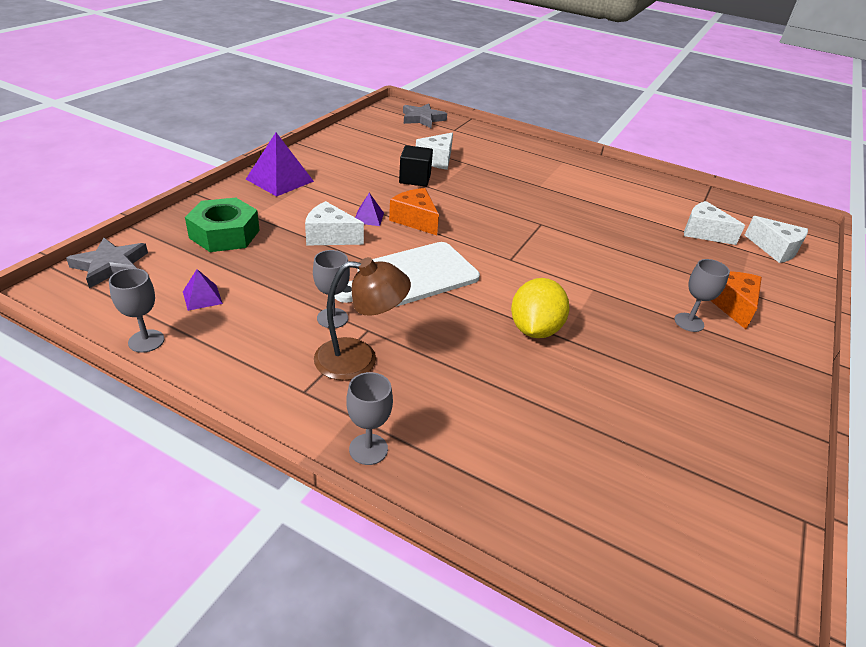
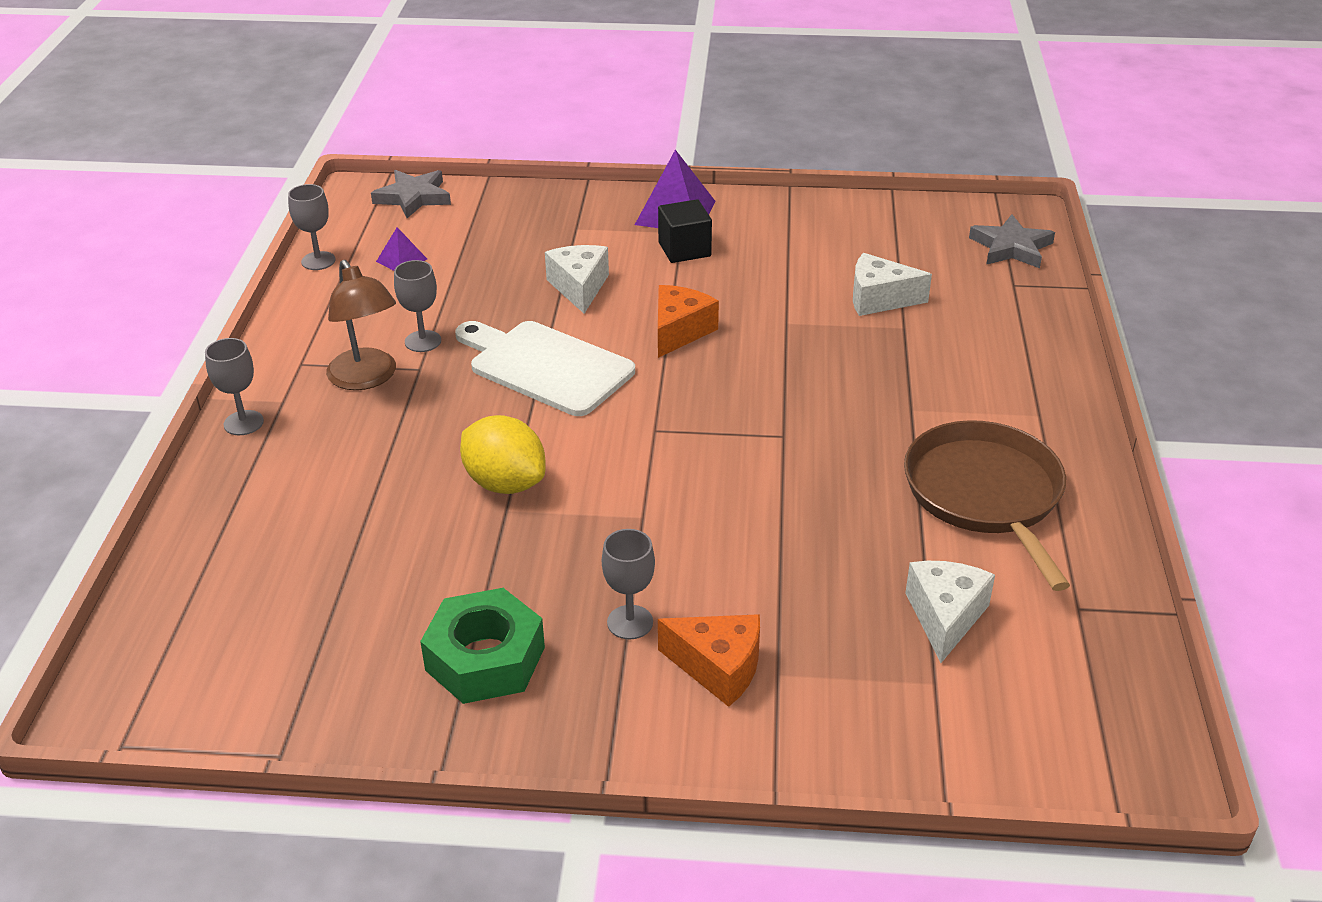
camera: 70 degrees right, 0 degrees up
green nut [185,198,260,252] -> green nut moved to [420,588,545,704]
purple pyramid [355,193,384,226] -> none
black cube [399,145,433,187] -> black cube moved to [658,199,712,263]
yellow lemon [511,278,569,338] -> yellow lemon turned 45 degrees clockwise [460,415,546,494]
orange cheese [710,271,762,329] -> orange cheese turned 45 degrees clockwise [658,614,760,707]
white cheese [745,216,808,263] -> none
none -> brown pan [904,420,1070,591]

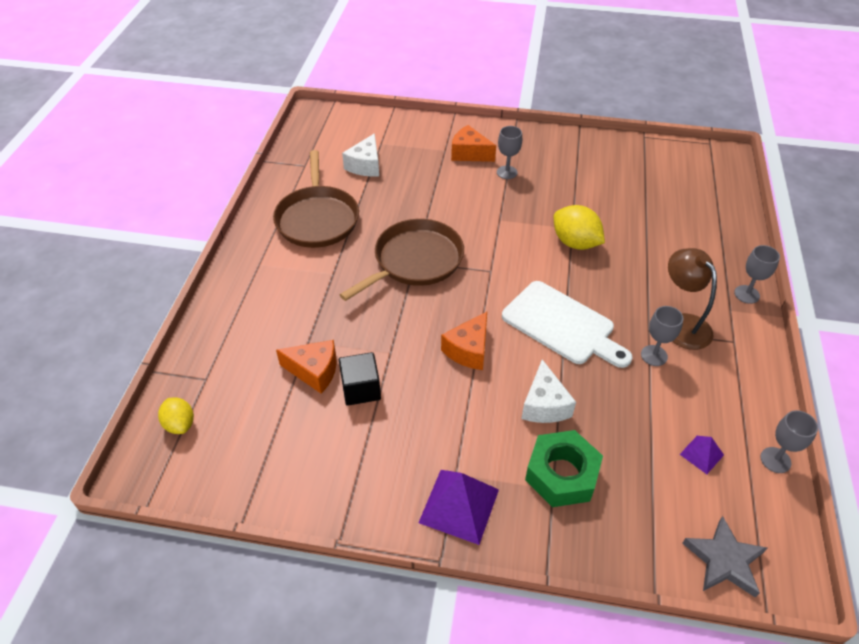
camera: 175 degrees left, 10 degrees up
green nut [420,588,545,704] -> green nut moved to [525,430,603,507]
black cube [658,199,712,263] -> black cube moved to [339,352,381,406]
white cheese [853,253,932,316] -> orange cheese [276,340,337,393]
grey star [969,214,1055,268] -> yellow lemon [158,397,194,434]
none -> brown pan [340,219,464,301]

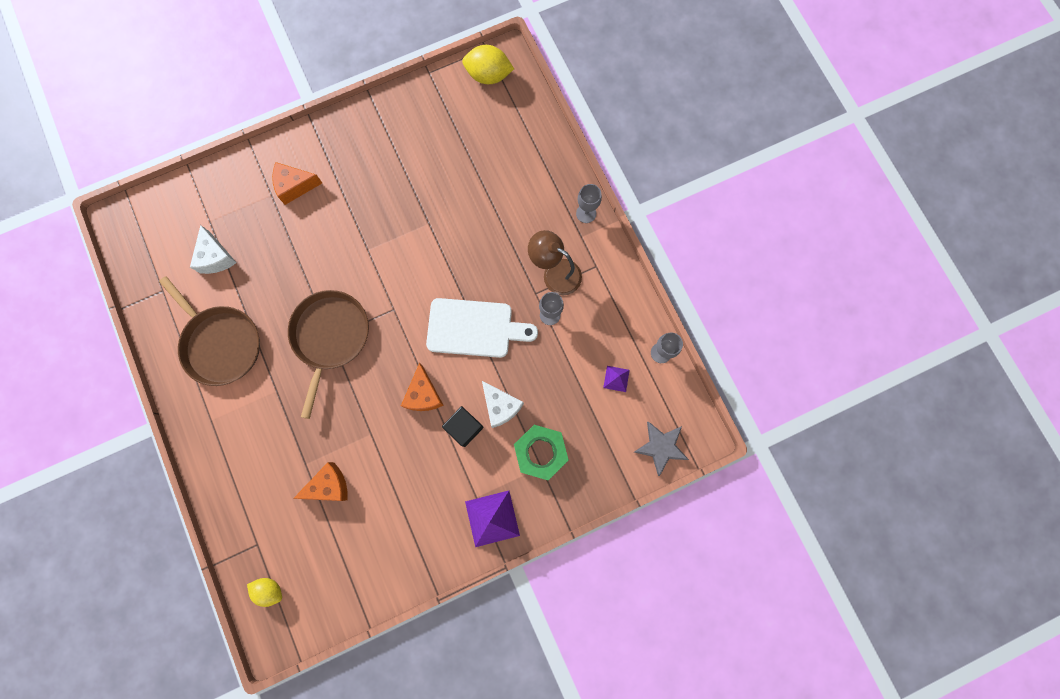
camera: 35 degrees left, 30 degrees up
black cube [339,352,381,406] -> black cube moved to [442,406,484,447]
grey goblet [497,126,522,179] -> none
yellow lemon [554,205,605,250] -> yellow lemon moved to [462,45,514,84]

